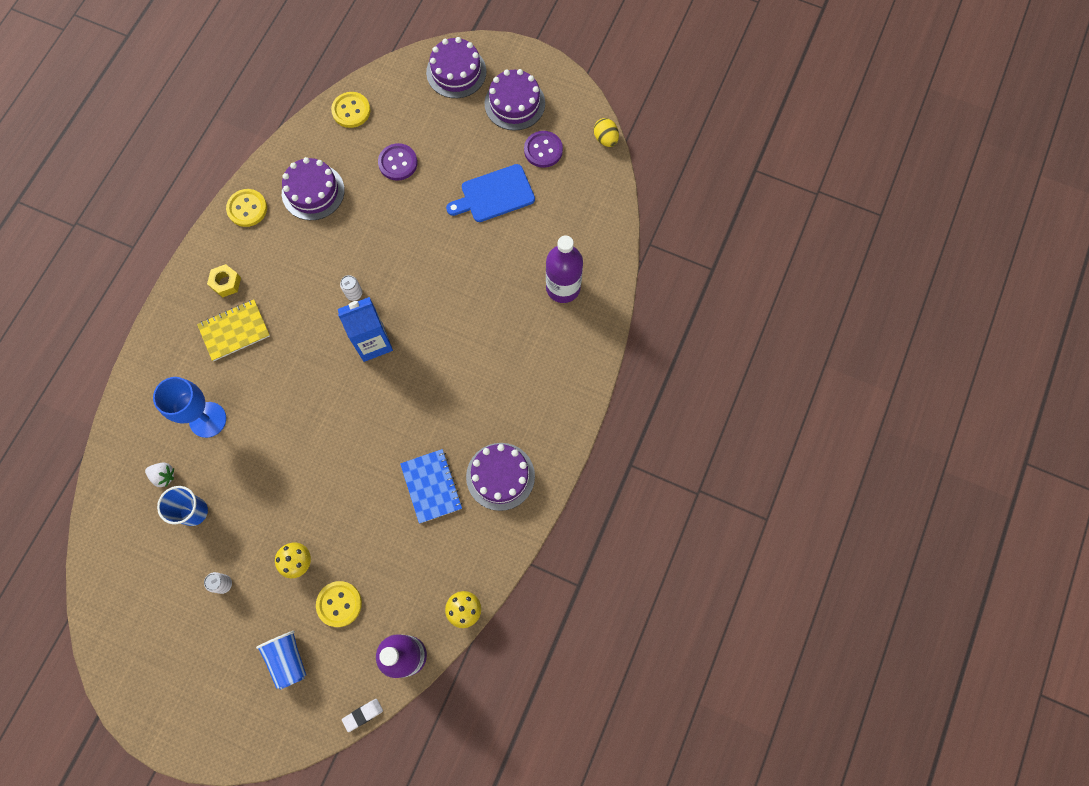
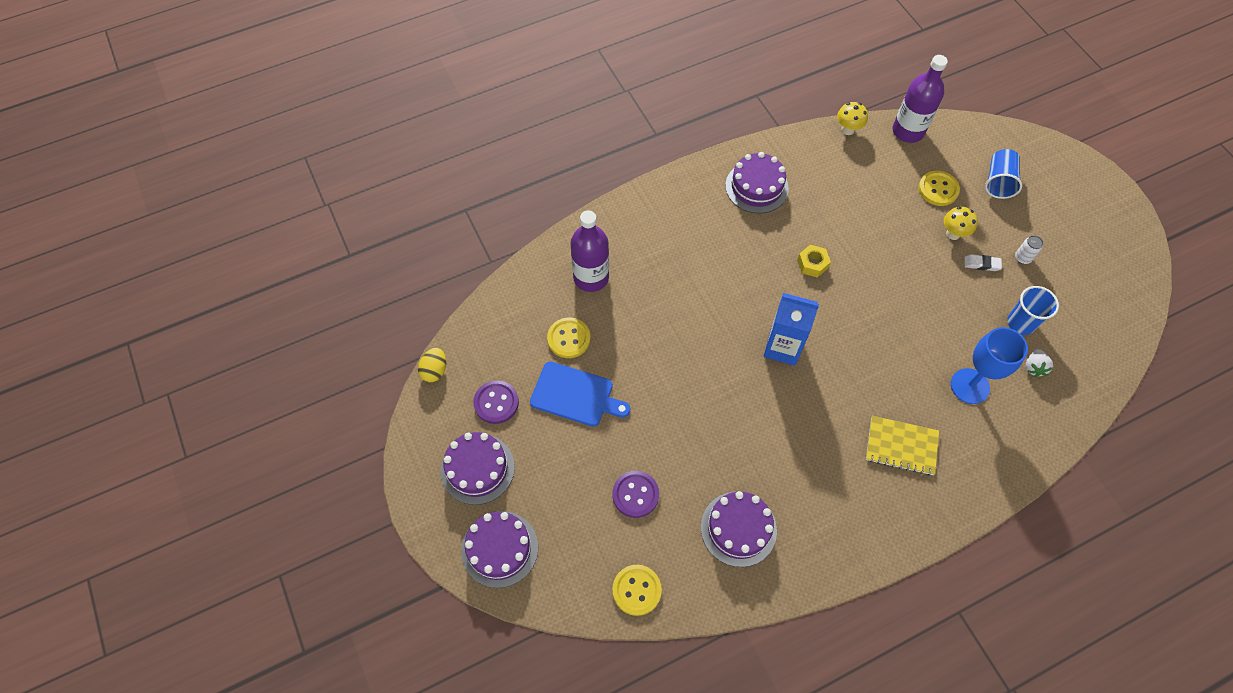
camera: 140 degrees left, 10 degrees down
white strawberry [145,463,174,487] -> white strawberry turned 135 degrees counterclockwise [1025,349,1053,377]
yellow nut [207,264,241,297] -> yellow nut moved to [797,245,831,278]
yellow button [226,189,267,227] -> yellow button moved to [547,317,590,358]
white can [340,275,362,301] -> none
white eraser [342,699,383,732] -> white eraser moved to [964,254,1002,271]
blue notebook [400,449,462,524] -> none

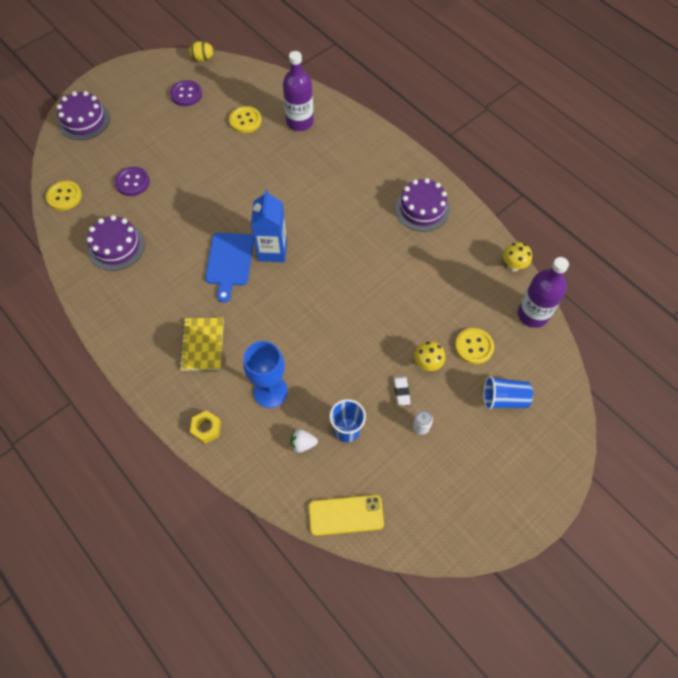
camera: 75 degrees right, 0 degrees up
purple cake [441,432,515,505] -> none
blue cutting board [530,362,630,427] -> blue cutting board moved to [205,233,254,303]
yellow nut [797,245,831,278] -> yellow nut moved to [190,411,221,444]
none -> yellow phone [308,495,384,536]

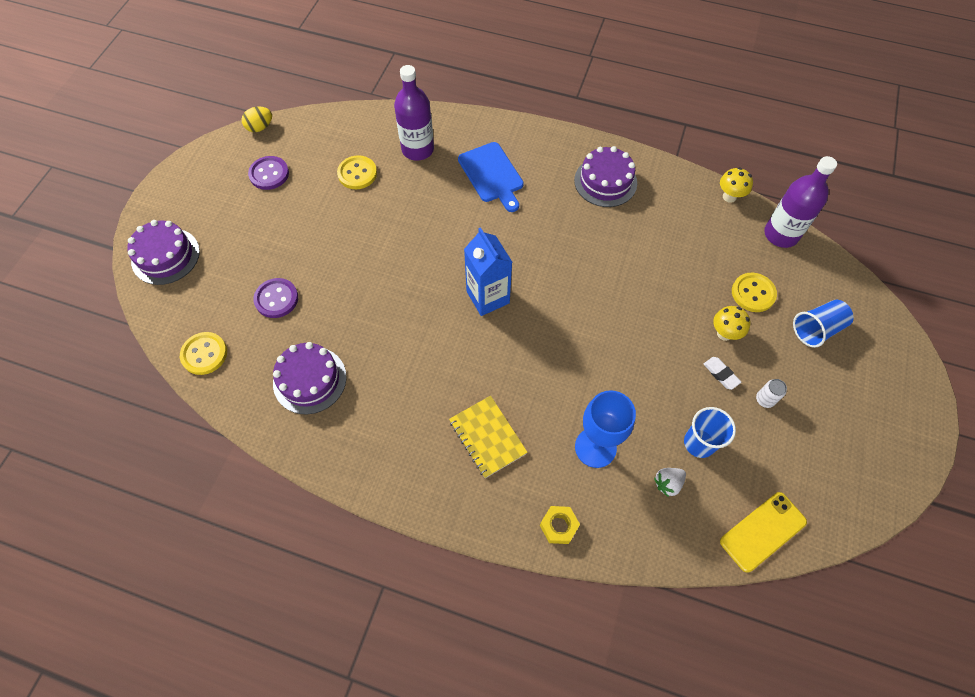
camera: 30 degrees left, 0 degrees up
blue cutting board [205,233,254,303] -> blue cutting board moved to [458,142,524,212]

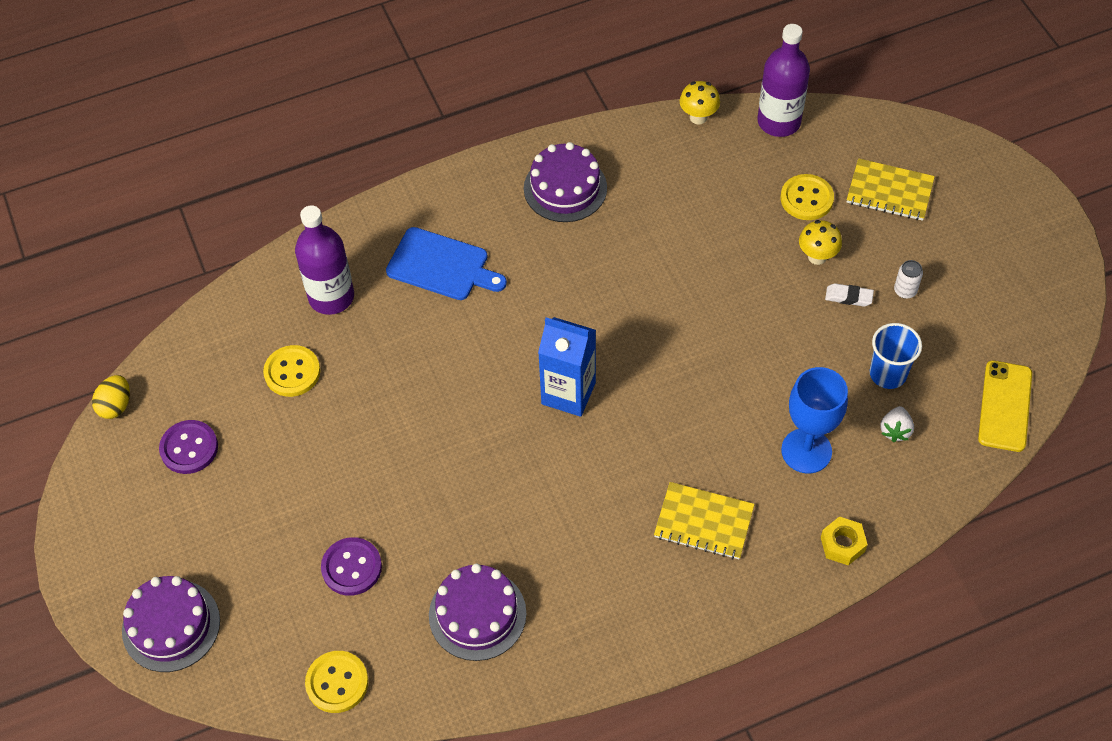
camera: 40 degrees left, 5 degrees down
blue cup [793,300,854,348] -> yellow notebook [847,158,935,221]

